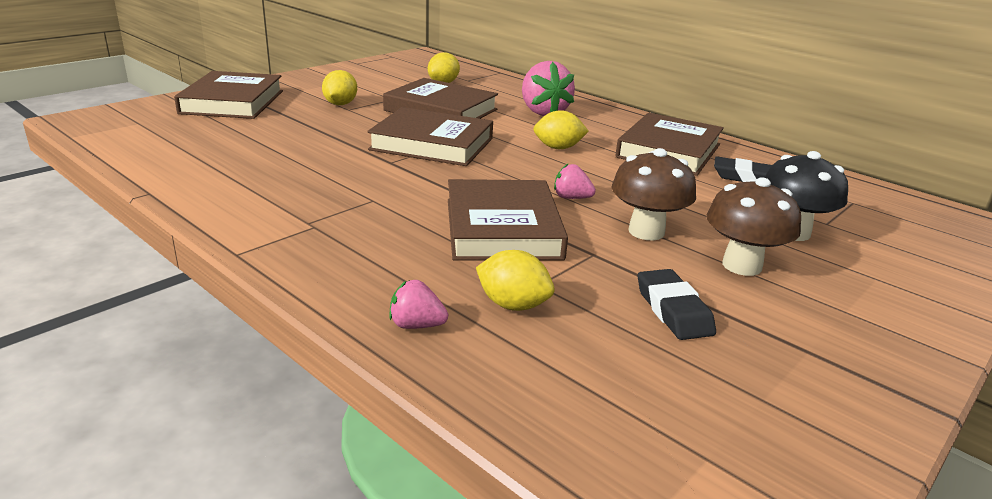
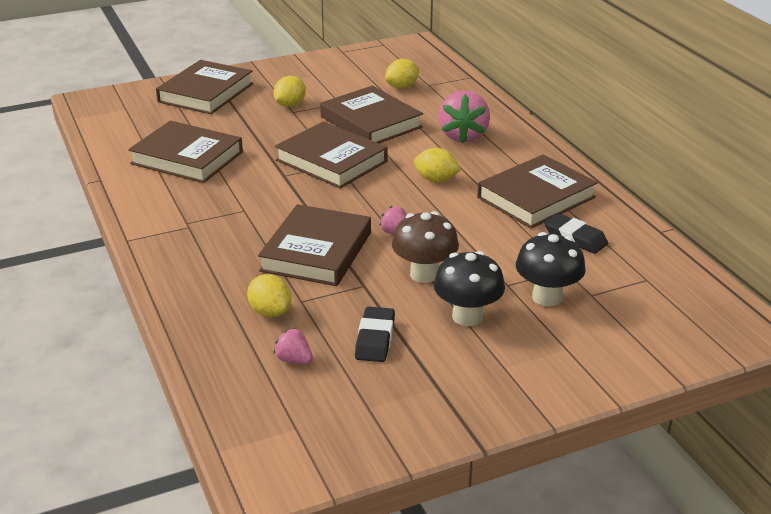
camera: 25 degrees right, 5 degrees up
pink strawberry [389,280,448,329] -> pink strawberry moved to [274,328,313,364]
brown mushroom [707,177,801,276] -> black mushroom [434,251,505,326]
none -> brown book [128,121,243,183]

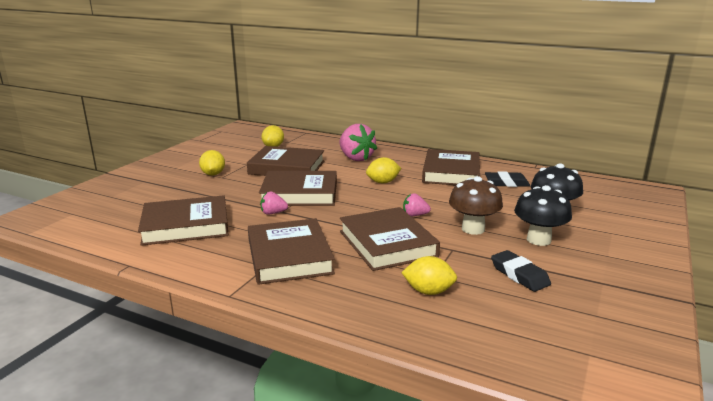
camera: 40 degrees left, 10 degrees down
brown book [156,60,253,114] -> brown book moved to [248,218,335,285]
pink strawberry [274,328,313,364] -> pink strawberry moved to [261,192,288,215]

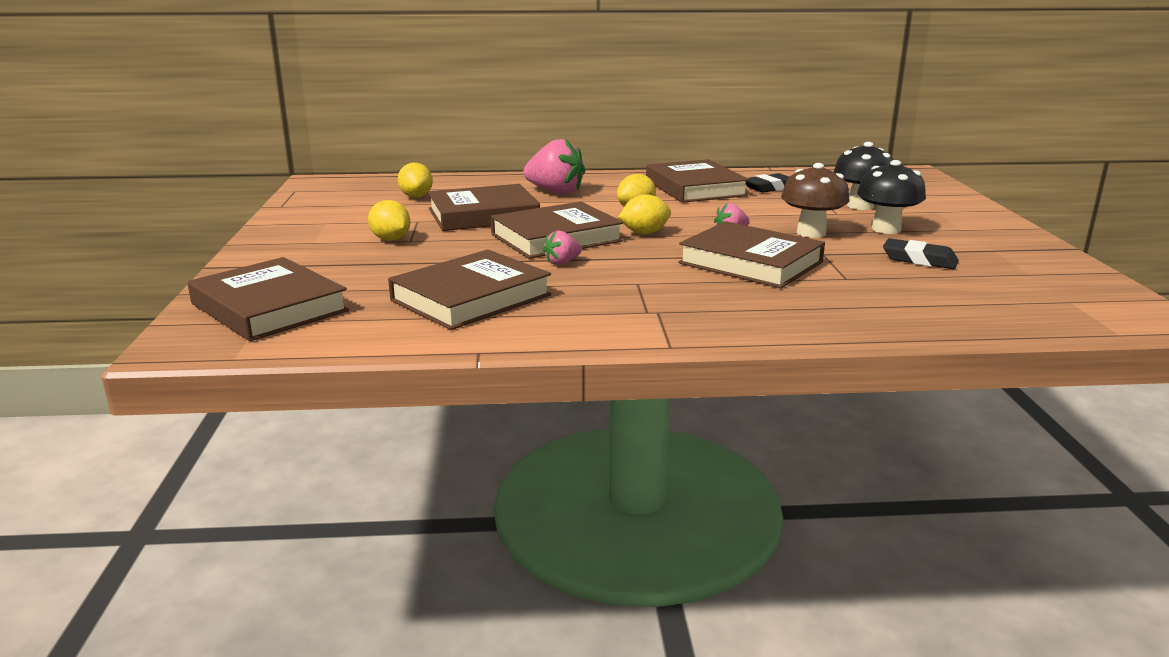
camera: 30 degrees left, 0 degrees up
brown book [248,218,335,285] -> brown book moved to [187,257,349,341]
yellow lemon [401,256,457,295] -> yellow lemon moved to [618,194,671,234]

